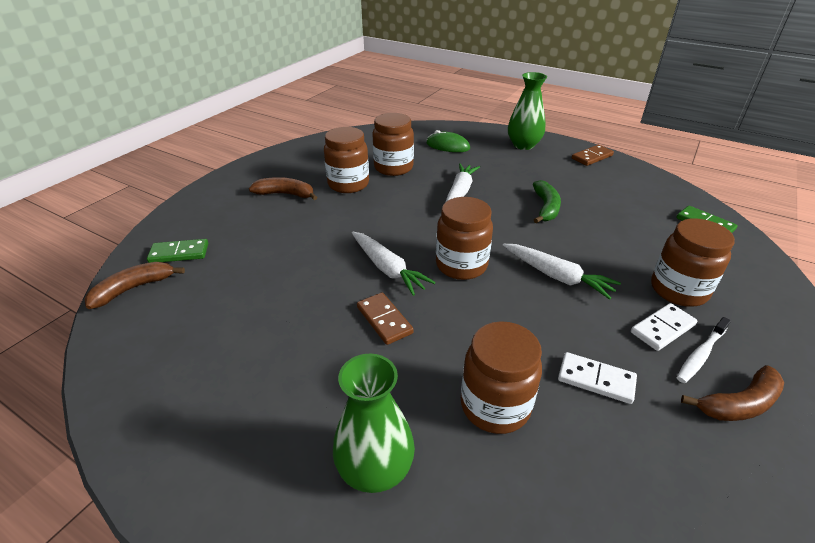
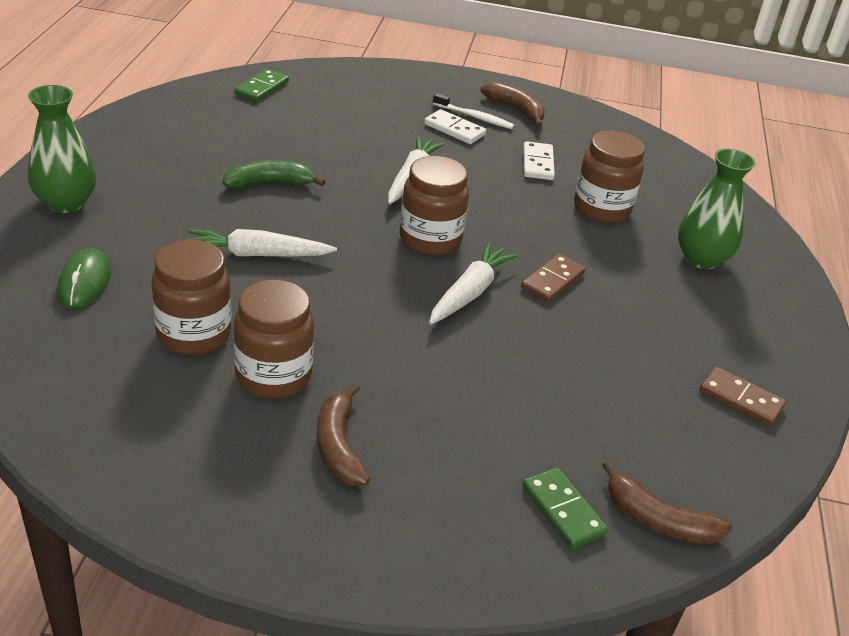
camera: 115 degrees left, 0 degrees up
brown domino [572,145,614,166] -> brown domino moved to [699,367,786,426]
brown jar [651,218,735,307] -> none

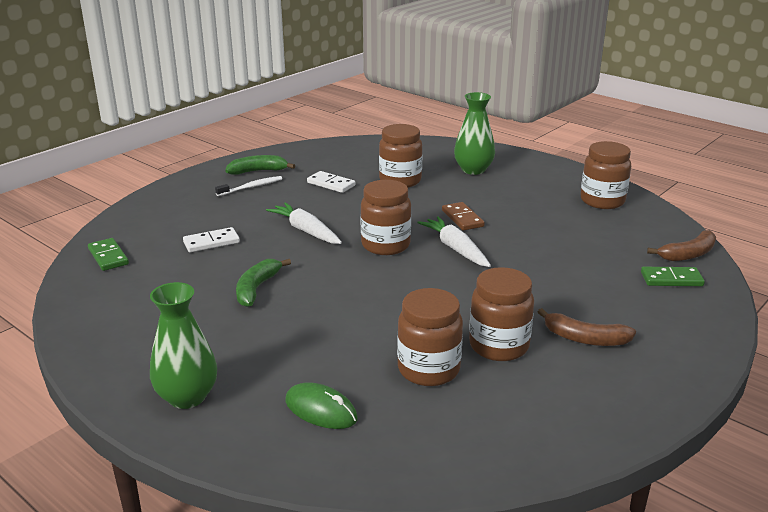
camera: 55 degrees left, 10 degrees down
white carrot [186,229,337,257] -> none
white domino [424,109,486,144] -> white domino moved to [183,227,240,252]
brown banana [480,81,545,127] -> green banana [225,155,295,175]
brown domino [699,367,786,426] -> brown jar [581,141,631,209]

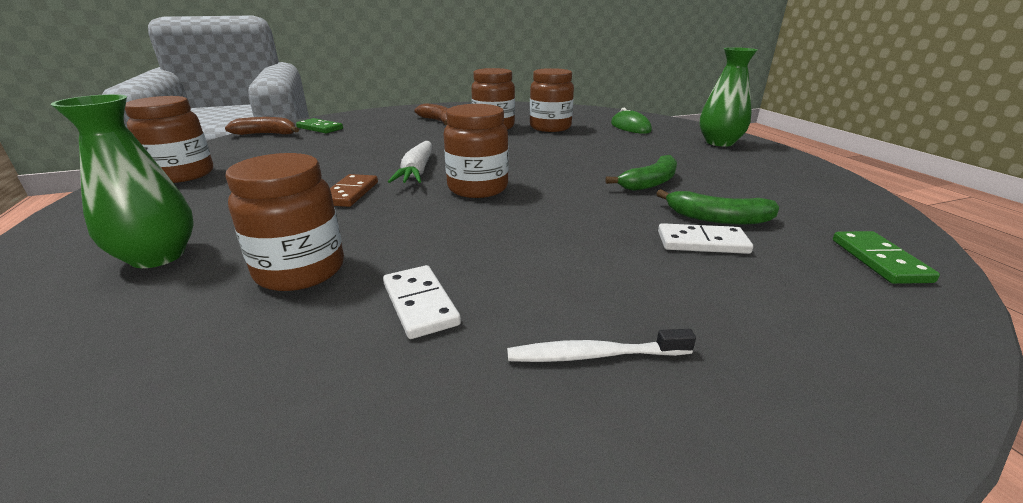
camera: 150 degrees left, 0 degrees up
green banana [225,155,295,175] -> green banana moved to [656,189,779,225]
white carrot [266,202,342,244] -> none

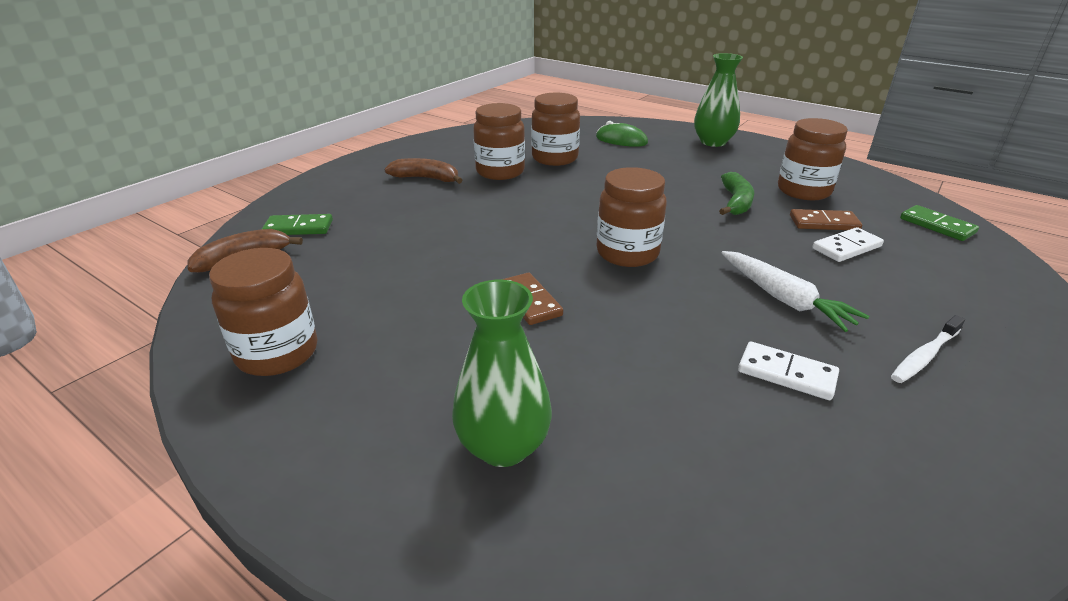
camera: 35 degrees left, 5 degrees up
brown jar [226,153,344,291] -> brown jar moved to [778,118,848,200]
white carrot [388,141,432,183] -> white carrot moved to [721,251,869,332]
green banana [656,189,779,225] -> brown domino [790,209,862,230]

